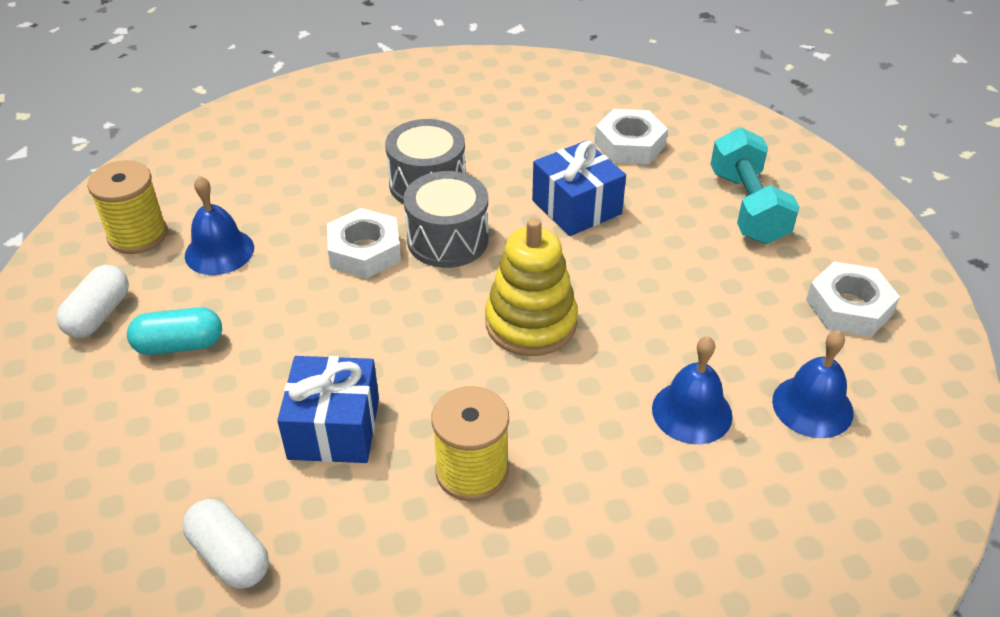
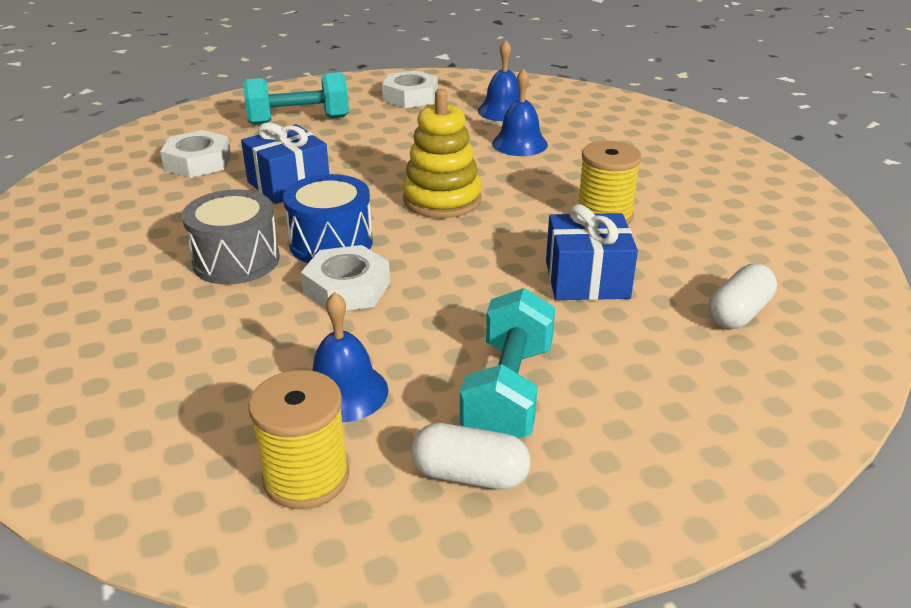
camera: 95 degrees left, 10 degrees down
turquoise capsule [127,307,222,355] -> turquoise dumbbell [460,288,555,438]
grey drum [403,171,489,268] -> blue drum [283,174,373,263]

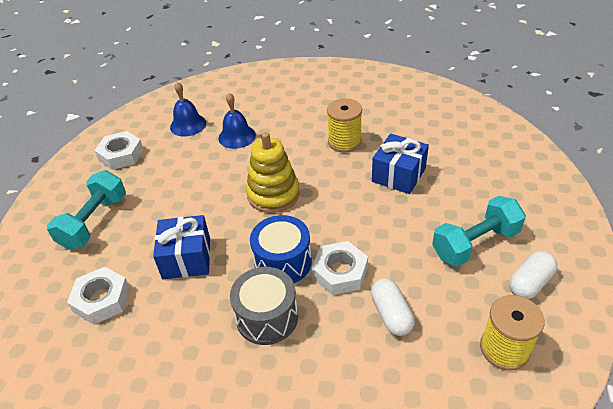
camera: 55 degrees left, 10 degrees up
blue bell [313,292,388,422] -> none
turquoise dumbbell [460,288,555,438] -> turquoise dumbbell turned 75 degrees counterclockwise [432,196,526,267]
white capsule [709,264,777,329] -> white capsule moved to [371,279,415,336]

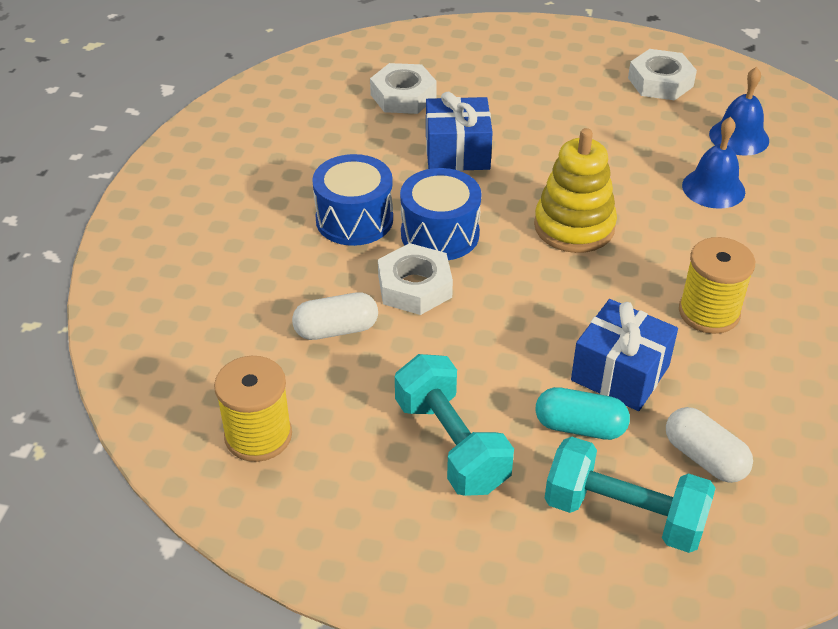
camera: 90 degrees right, 0 degrees up
turquoise dumbbell [47,170,126,250] -> turquoise dumbbell moved to [544,436,715,553]
grey drum [230,267,298,345] -> blue drum [312,154,393,246]
white capsule [509,251,557,299] -> white capsule moved to [666,407,753,483]
none -> turquoise capsule [536,387,630,440]

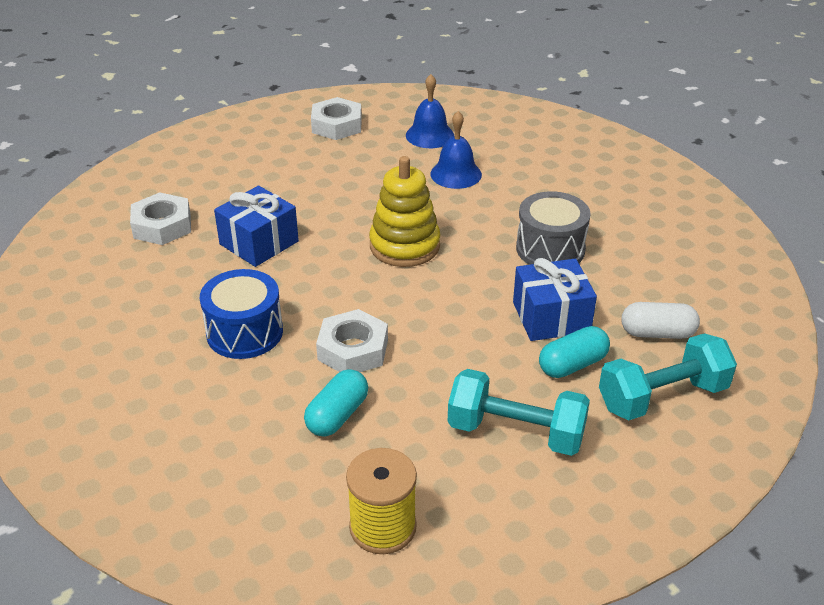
camera: 45 degrees left, 5 degrees down
white capsule [292,292,378,340] -> turquoise capsule [304,369,368,436]
blue drum [400,168,481,260] -> none
yellow spool [679,237,755,334] -> grey drum [516,191,591,265]

